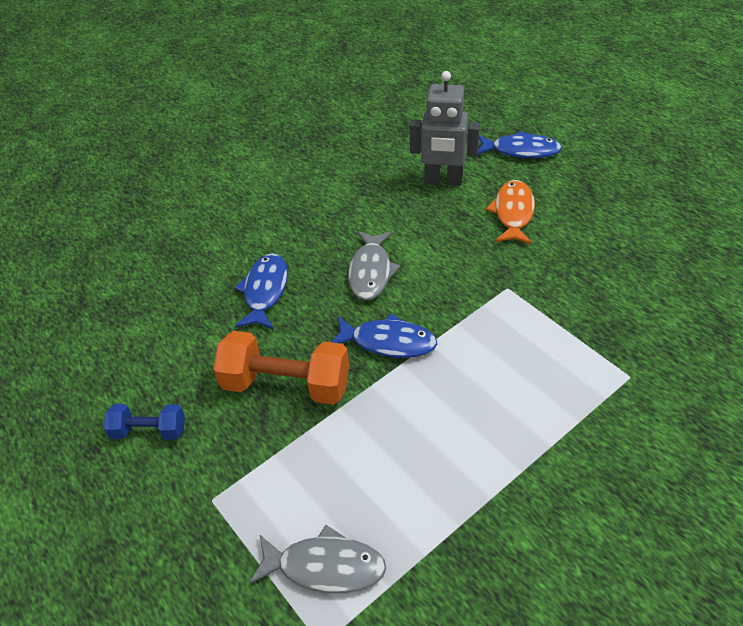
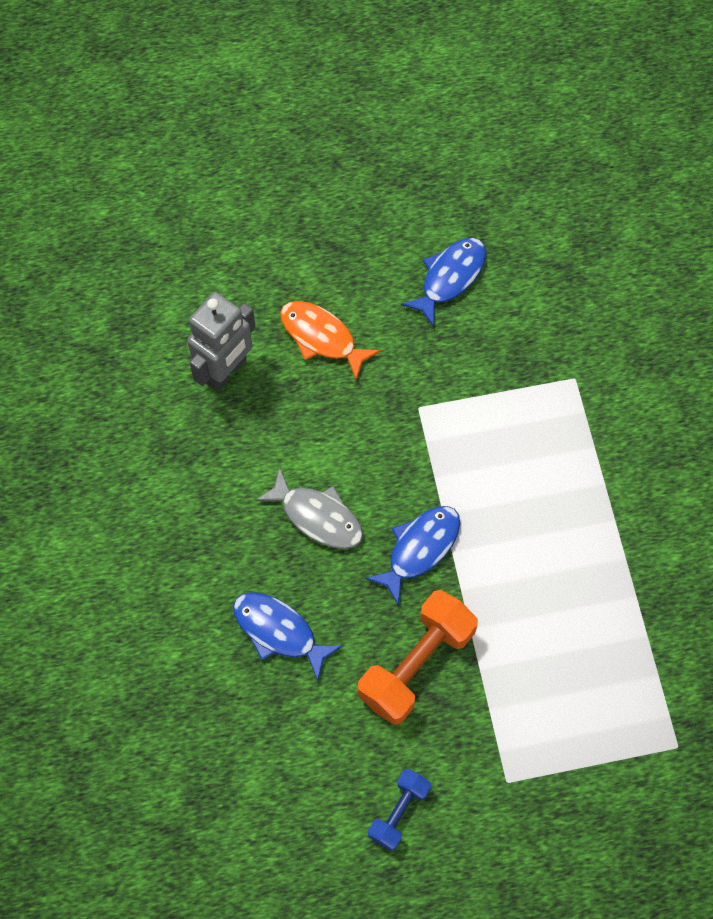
camera: 65 degrees left, 20 degrees up
grey fish [249,525,386,593] -> none
blue fish [478,131,562,158] -> blue fish moved to [401,238,486,327]

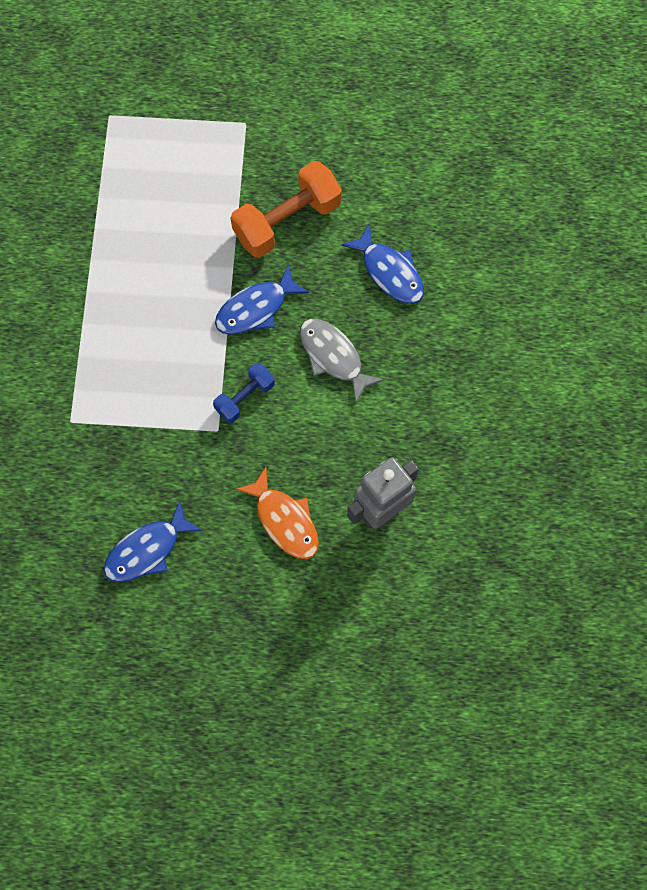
camera: 165 degrees left, 5 degrees up
blue dumbbell [368,769,431,851] -> blue dumbbell moved to [213,363,275,423]

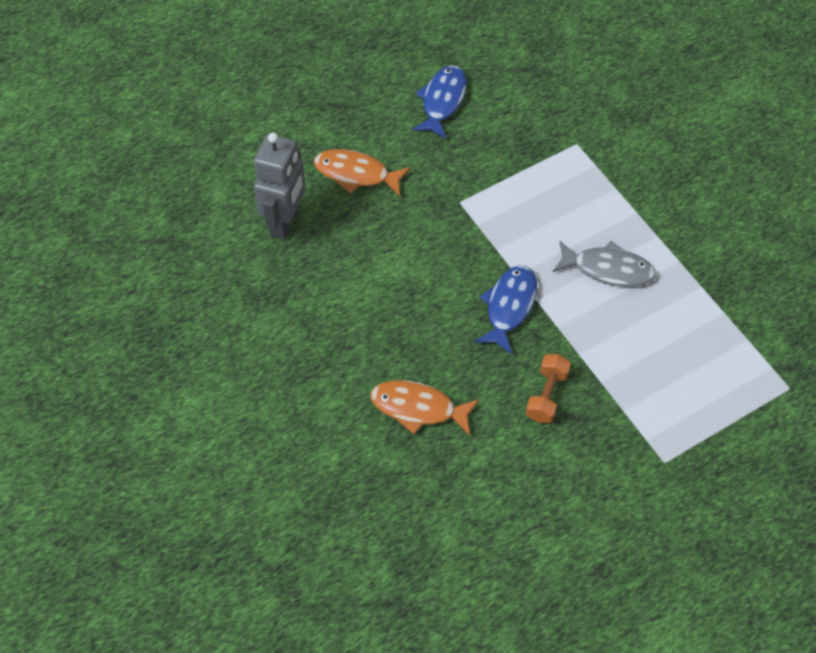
camera: 145 degrees right, 15 degrees down
blue dumbbell [213,363,275,423] -> none
orange dumbbell [230,161,342,258] -> orange dumbbell [526,354,571,423], size x0.56
grey fish [300,319,384,404] -> grey fish moved to [553,241,656,287]
blue fish [342,223,424,304] -> orange fish [370,380,479,435]

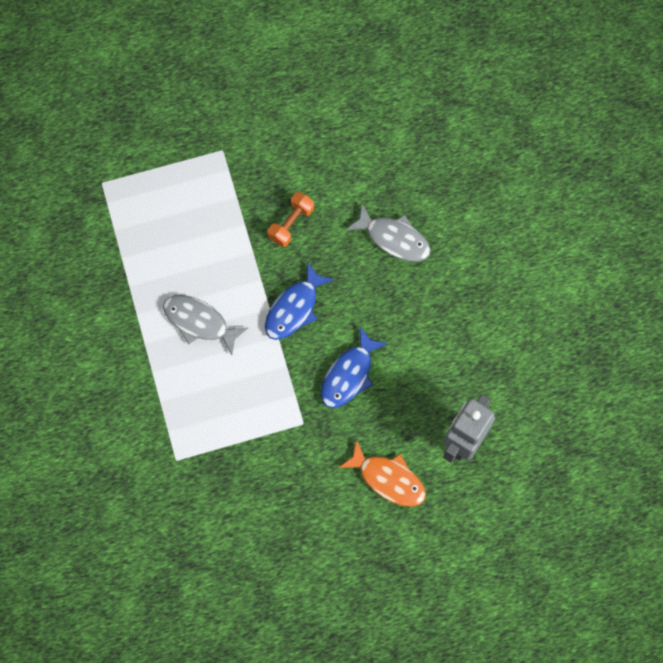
camera: 165 degrees left, 15 degrees up
orange fish [370,380,479,435] -> grey fish [346,204,431,262]
blue fish [412,66,467,139] -> blue fish moved to [321,327,388,408]

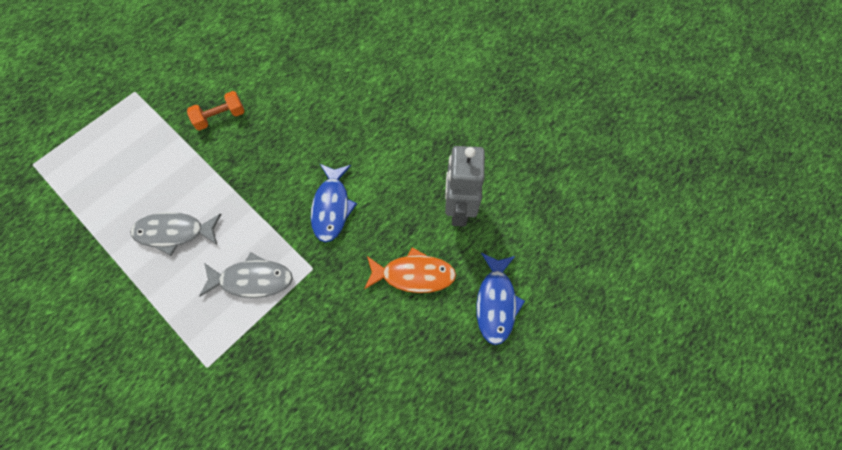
camera: 30 degrees left, 5 degrees down
blue fish [265,262,334,340] -> blue fish moved to [476,253,525,345]
orange dumbbell [267,192,314,247] -> orange dumbbell turned 60 degrees clockwise [187,91,245,130]
grey fish [346,204,431,262] -> grey fish moved to [199,252,293,298]

